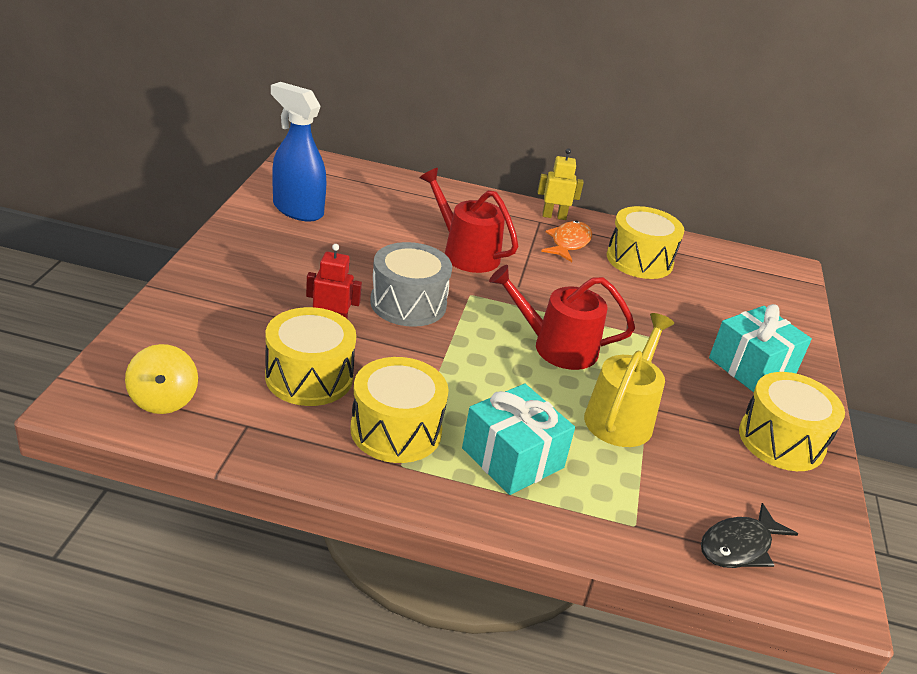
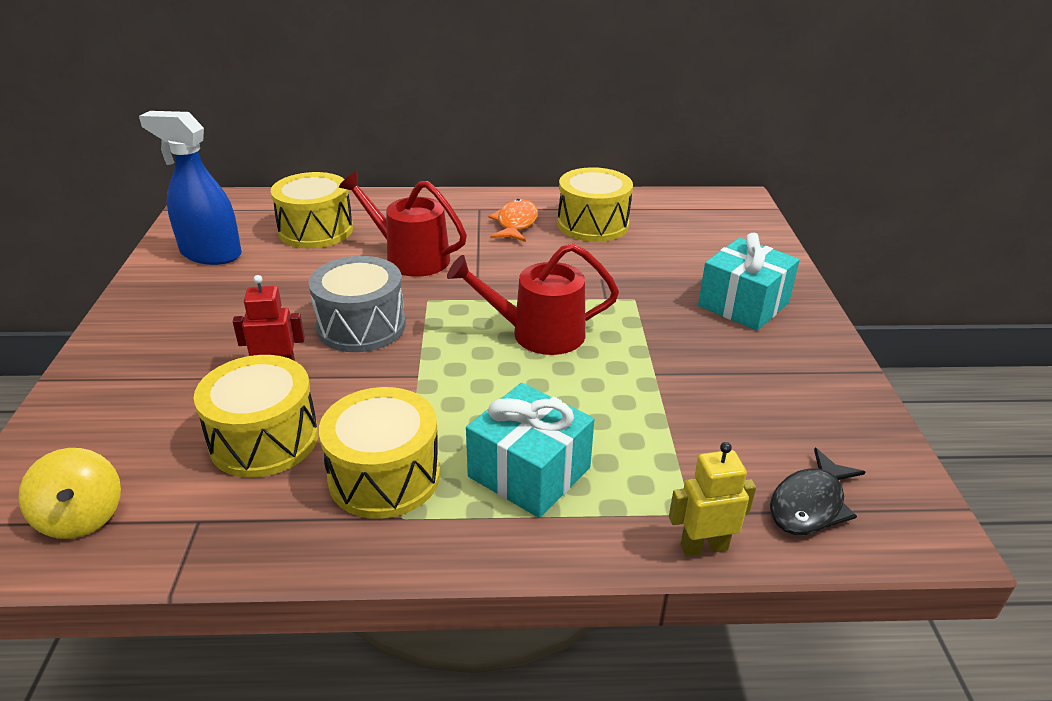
camera: 10 degrees left, 0 degrees up
yellow robot [538,148,584,220] -> yellow robot moved to [669,442,756,557]
yellow watering can [584,313,674,447] -> none
yellow drum [739,372,845,471] -> yellow drum moved to [271,172,353,248]

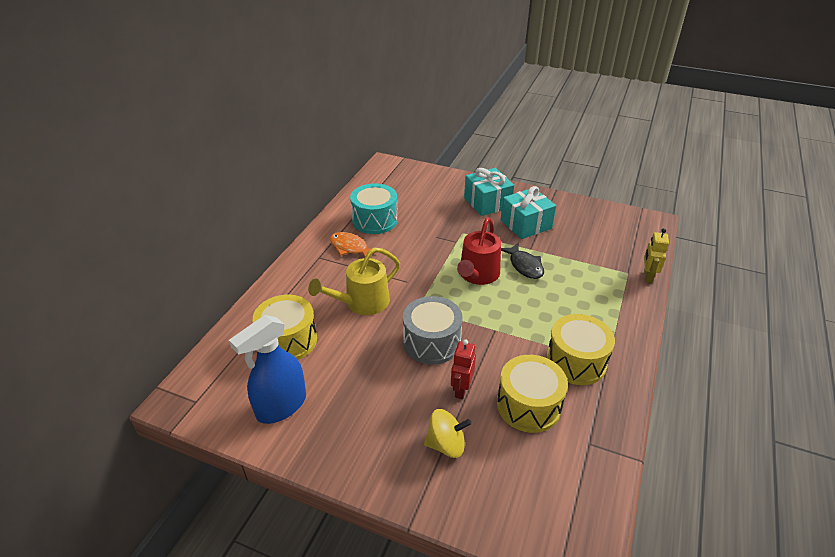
camera: 65 degrees left, 5 degrees up
yellow spinning top [18,448,121,539] -> yellow spinning top moved to [424,409,472,458]
red watering can [339,172,467,277] -> yellow watering can [308,247,400,315]
turquoise gift [466,383,594,518] -> turquoise gift moved to [501,186,556,239]
yellow drum [558,167,633,242] -> turquoise drum [350,183,398,234]
black fish [770,448,865,535] -> black fish moved to [501,242,544,279]

